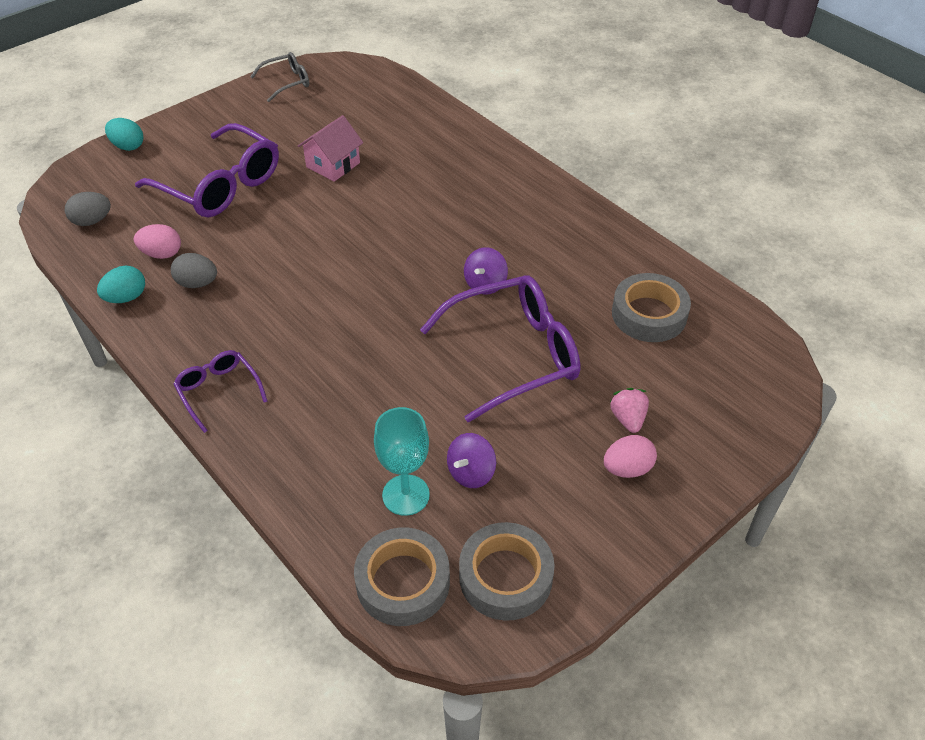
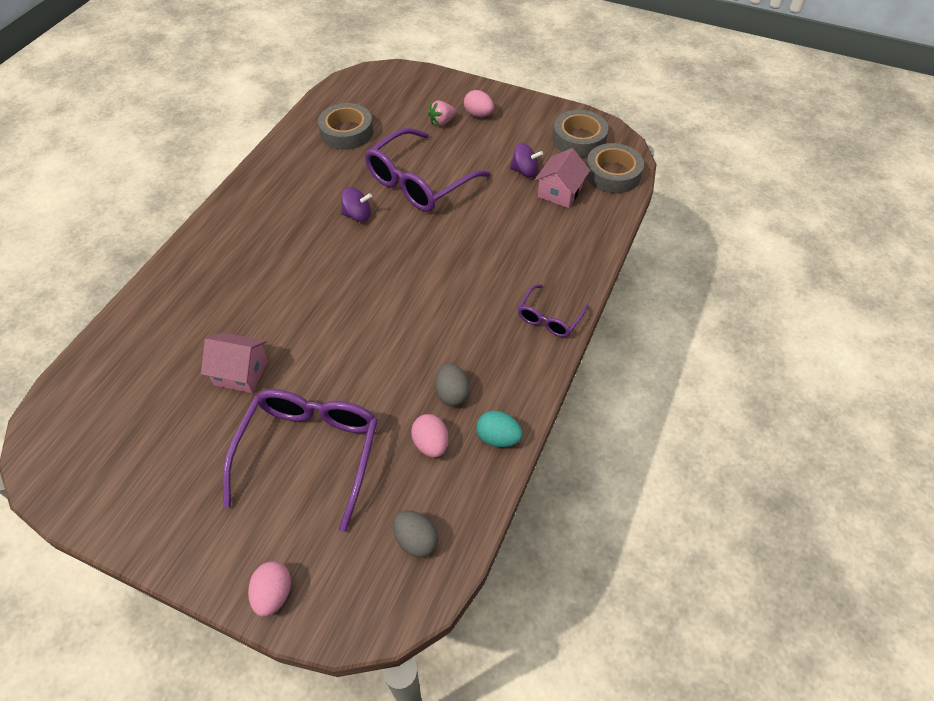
camera: 115 degrees left, 5 degrees up
turquoise egg [105,118,143,151] -> pink egg [248,561,291,617]
grey glasses [250,52,309,102] -> none
turquoise goblet [374,407,430,516] -> pink house [535,148,590,208]
purple glasses [420,275,580,422] -> purple glasses turned 90 degrees counterclockwise [365,128,490,212]

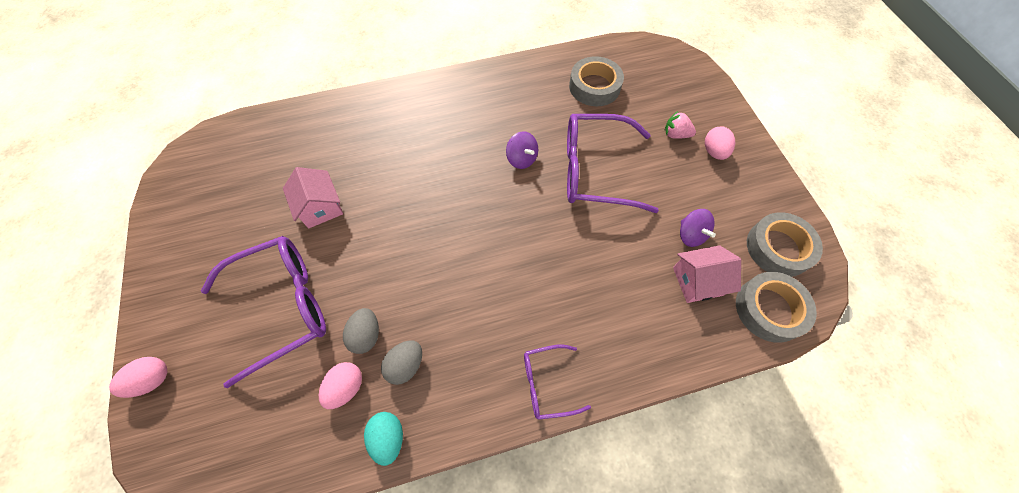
camera: 50 degrees right, 10 degrees up
grey egg [393,510,438,557] -> grey egg moved to [343,308,379,354]

